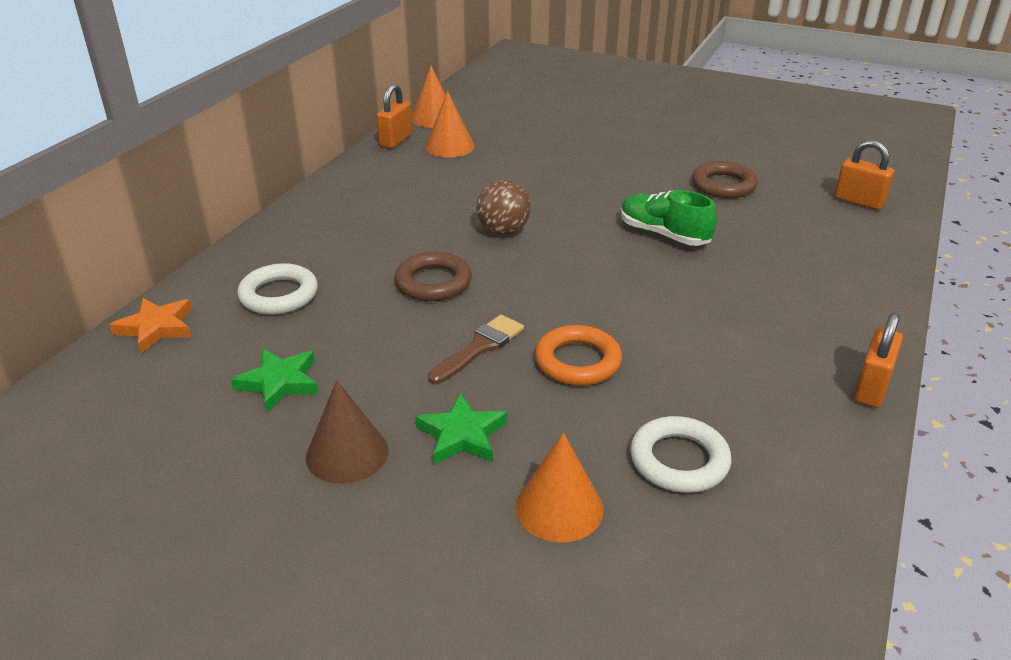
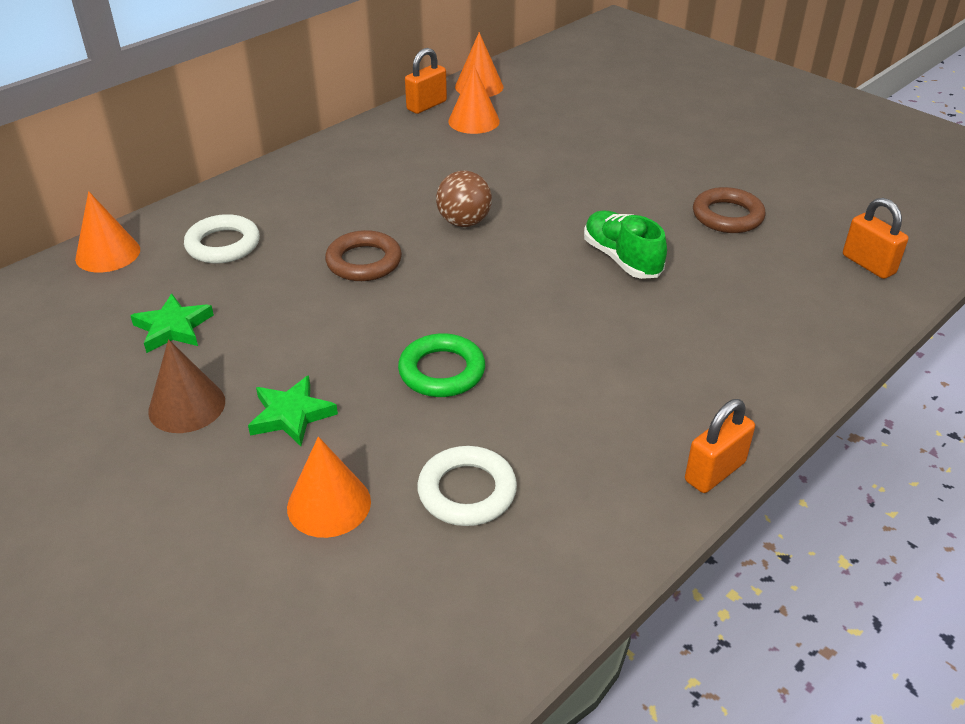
camera: 20 degrees right, 5 degrees up
orange star [109,298,192,354] -> orange cone [75,191,140,272]
brown brush [428,315,524,384] -> none
orange ring [535,325,622,386] -> green ring [398,333,485,397]

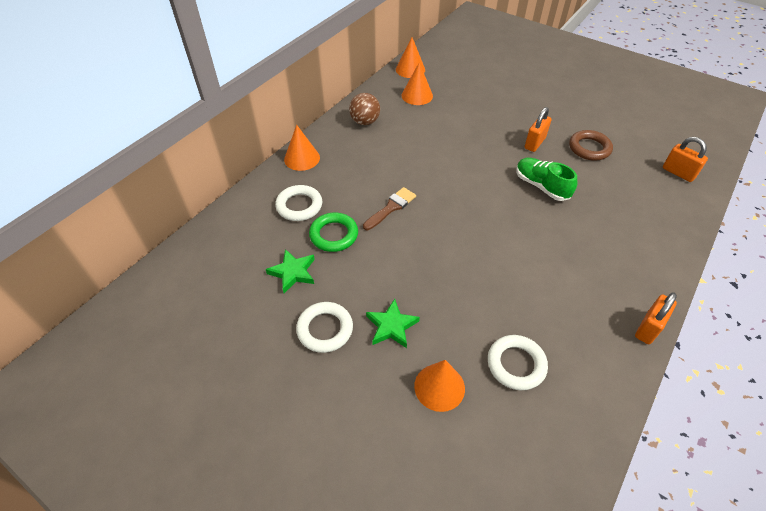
camera: 10 degrees left, 10 degrees up
orange cone [75,191,140,272] -> orange cone moved to [284,125,320,171]
brown cone [148,339,225,433] -> white ring [296,302,353,353]
brown ring [325,230,402,281] -> brown brush [363,187,416,230]
green ring [398,333,485,397] -> green ring moved to [309,213,358,252]
orange padlock [405,48,447,114] -> orange padlock moved to [525,107,552,152]
brown ball [436,171,492,227] -> brown ball moved to [349,93,380,125]

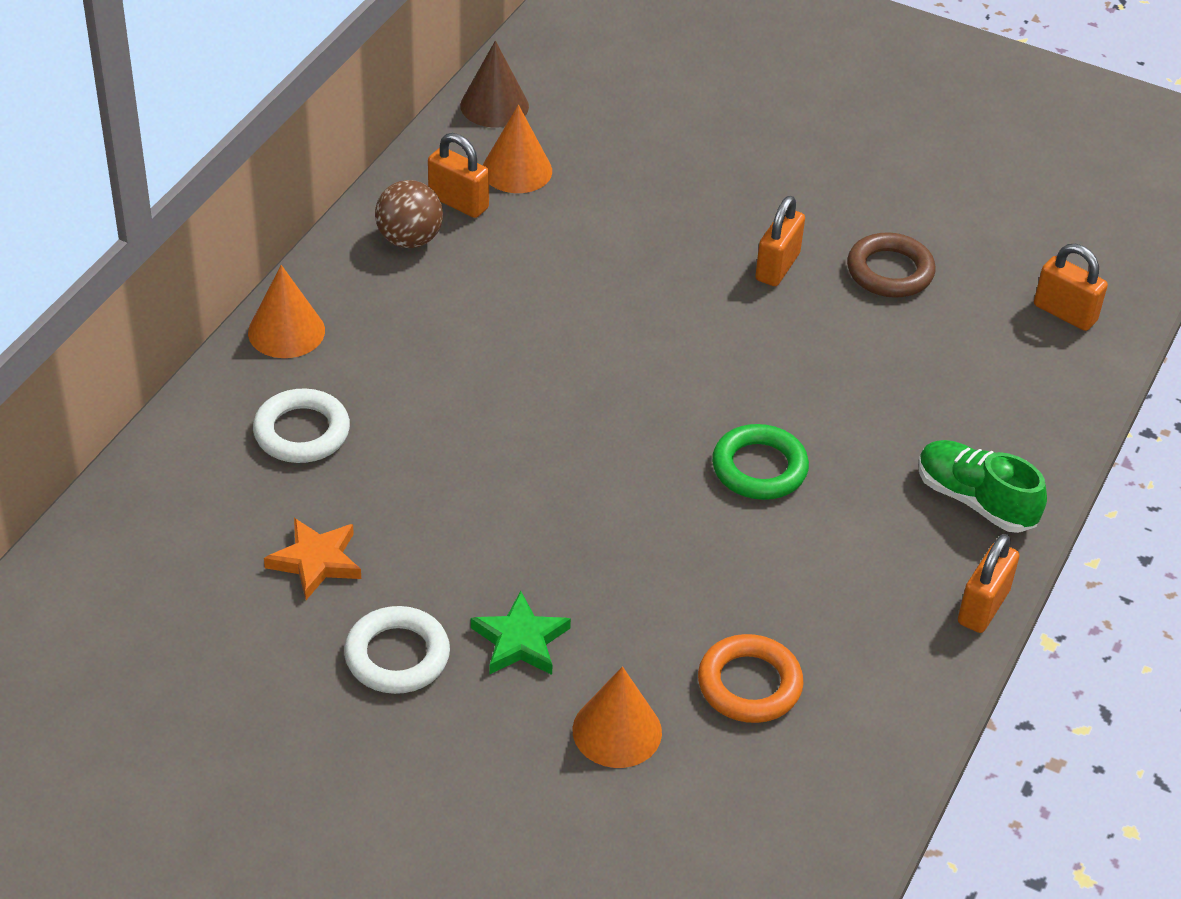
camera: 10 degrees left, 5 degrees down
green star [266,249,315,293] -> orange star [264,518,361,600]
green ring [309,213,358,252] -> green ring moved to [712,424,809,500]
brown brush [363,187,416,230] -> none
orange cone [396,37,425,78] -> brown cone [460,41,529,127]
white ring [488,335,548,390] -> orange ring [698,634,804,723]
green shoe [516,158,577,201] -> green shoe moved to [918,440,1047,533]
none -> orange padlock [428,133,489,218]

